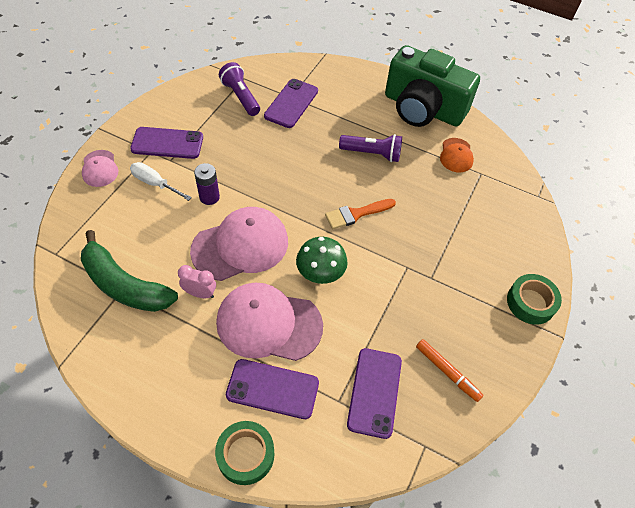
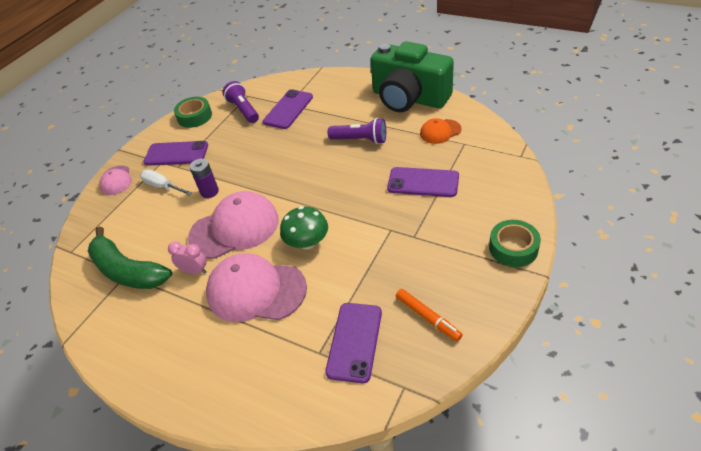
camera: 10 degrees right, 10 degrees down
green tape [215,421,274,485] -> green tape moved to [174,97,212,128]
purple phone [226,359,319,419] -> purple phone moved to [387,167,459,197]
orange brush [325,199,396,229] -> none
orange cap [440,138,474,172] -> orange cap turned 60 degrees clockwise [420,118,462,144]

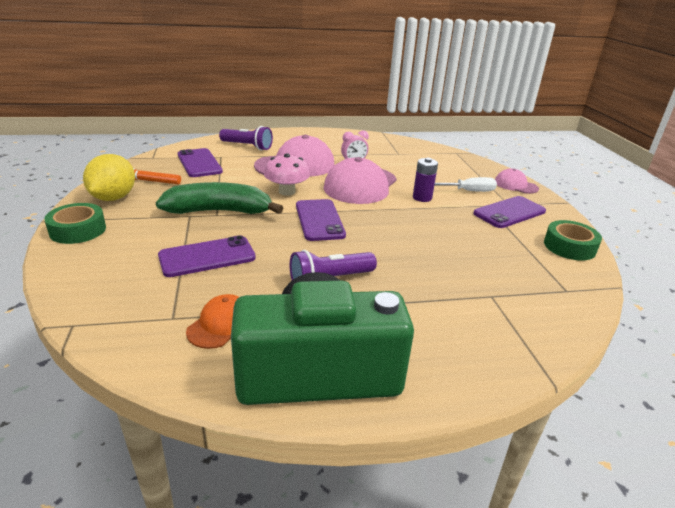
camera: 135 degrees right, 15 degrees down
green banana [88,227,172,289] -> green banana moved to [156,182,283,214]
purple flashlight [223,81,259,123] -> purple flashlight moved to [219,126,273,151]
purple phone [263,89,313,129] -> purple phone moved to [296,199,346,241]
green mushroom [280,206,328,250] -> pink mushroom [264,154,310,196]
none -> yellow lemon [83,154,135,201]

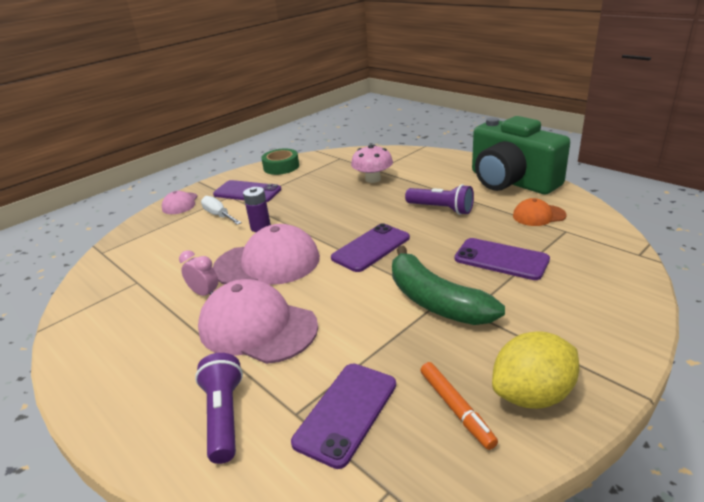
camera: 120 degrees left, 0 degrees up
green tape [44,203,106,244] -> none
pink mushroom [264,154,310,196] -> pink mushroom moved to [351,145,393,183]

